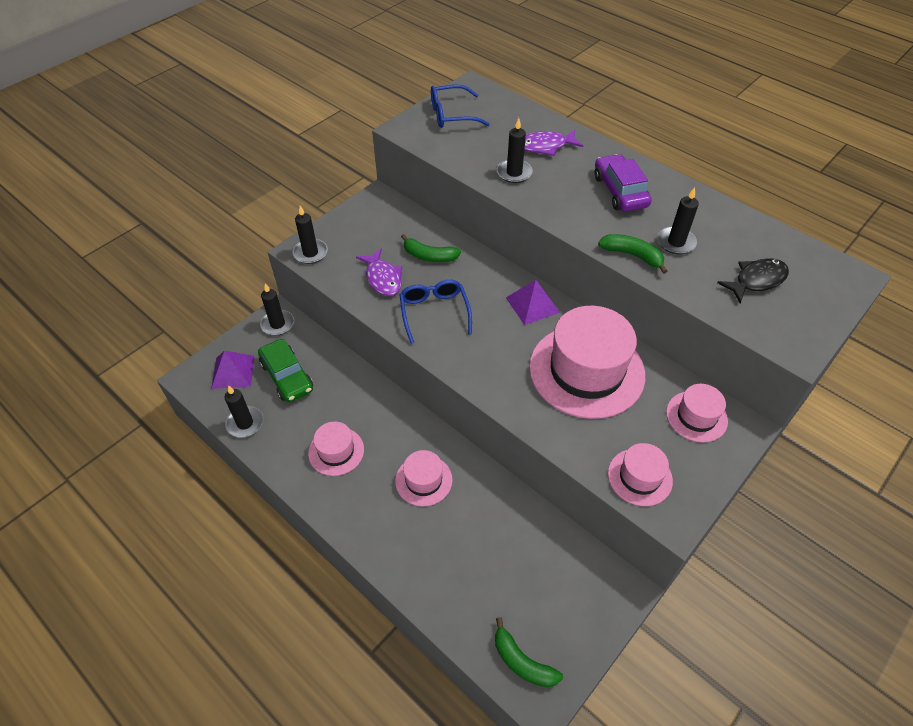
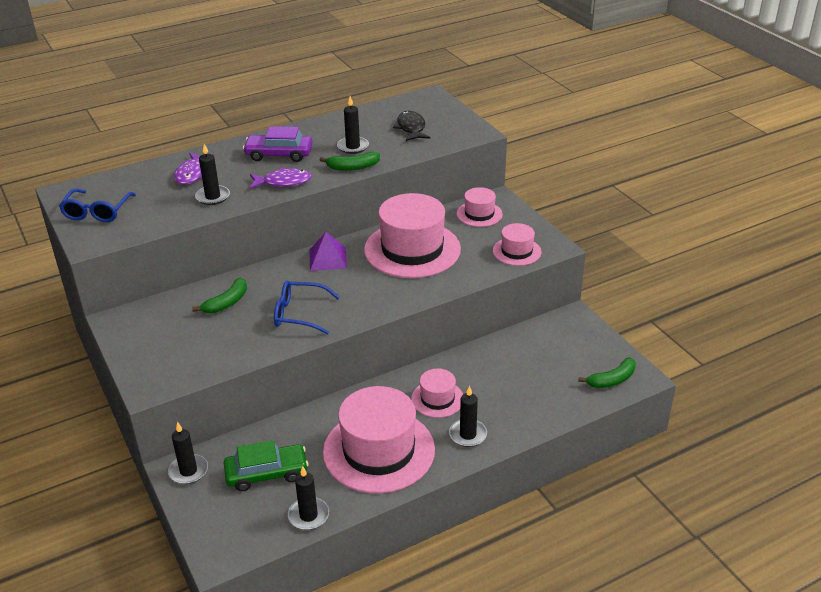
camera: 70 degrees left, 15 degrees down
purple pyramid [211,351,255,389] -> none
black candle [292,206,328,264] -> black candle moved to [449,385,487,447]
pink hat [308,422,364,476] -> pink hat [323,386,435,494], size x2.00
purple fish [356,248,402,296] -> purple fish moved to [250,167,312,189]
green banana [598,234,667,274] -> green banana turned 150 degrees counterclockwise [319,152,380,171]

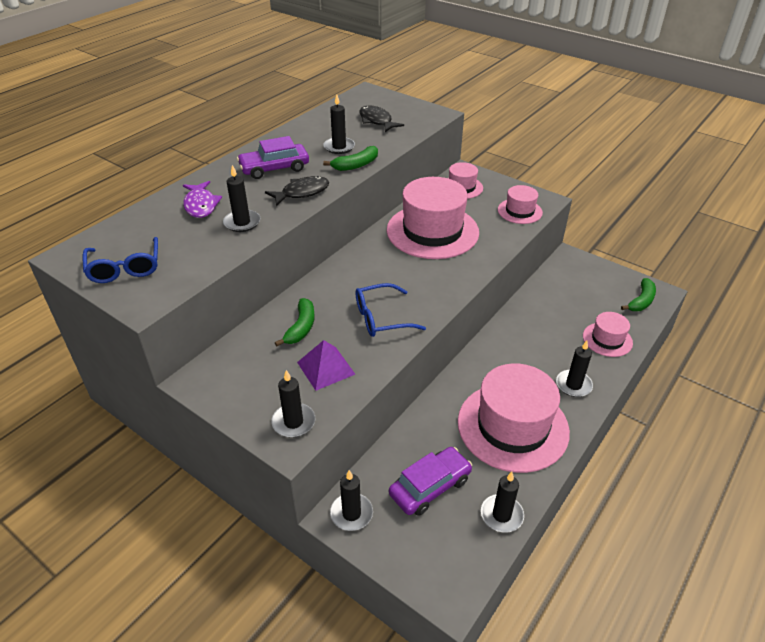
camera: 25 degrees left, 5 degrees up
green car [224,440,309,491] -> purple car [389,447,472,516]
purple fish [250,167,312,189] -> black fish [265,176,329,206]
purple pyramid [310,232,347,271] -> purple pyramid moved to [297,340,355,391]
pink hat [411,369,463,418] -> pink hat moved to [583,312,633,357]
none -> black candle [271,370,315,438]

